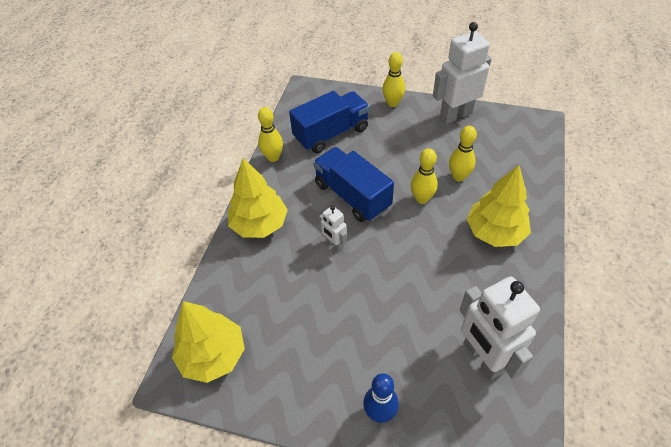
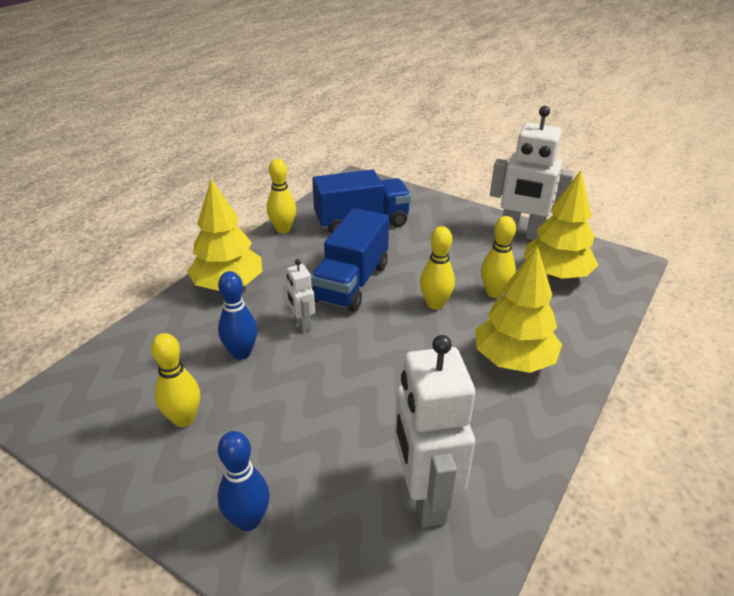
camera: 15 degrees right, 15 degrees down
yellow tree [172,301,245,383] -> yellow tree moved to [523,170,598,279]
blue truck [313,147,394,222] -> blue truck turned 135 degrees counterclockwise [311,208,389,312]
yellow bowling pin [382,52,405,107] -> yellow bowling pin moved to [151,333,200,427]
white robot [433,22,491,124] -> white robot turned 150 degrees counterclockwise [490,106,574,240]
none -> blue bowling pin [218,271,257,360]

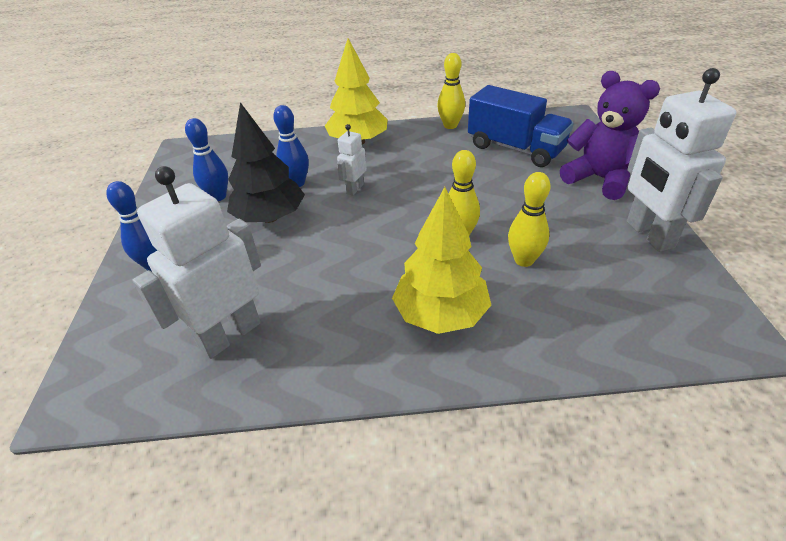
camera: 55 degrees right, 5 degrees up
yellow bowling pin [151,333,200,427] -> blue bowling pin [185,118,228,201]
blue truck [311,208,389,312] -> none
yellow tree [523,170,598,279] -> none
none -> black tree [227,102,305,223]
none -> purple teddy bear [560,71,660,200]

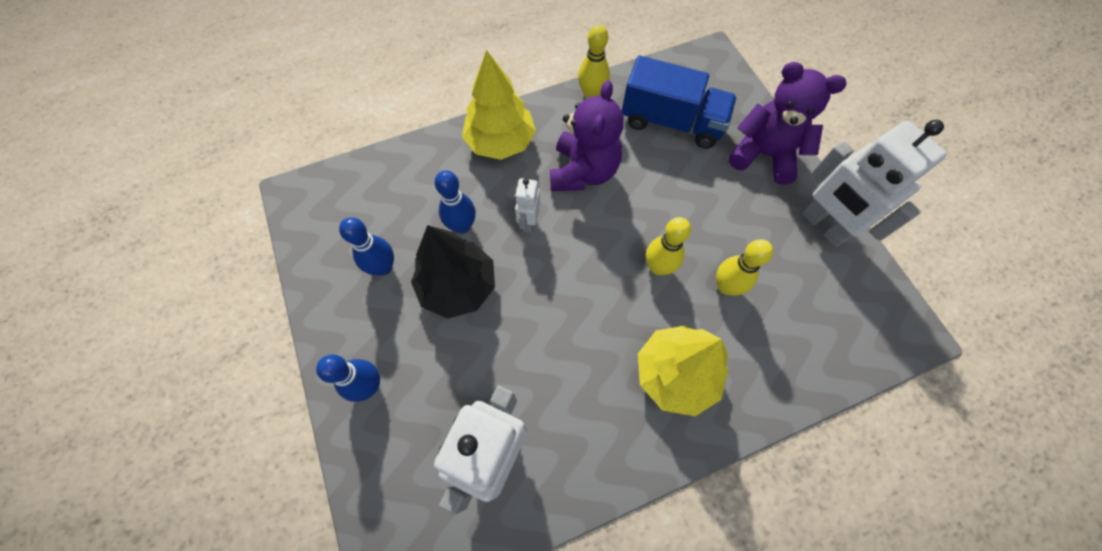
camera: 20 degrees left, 25 degrees up
none -> purple teddy bear [550,80,624,191]

